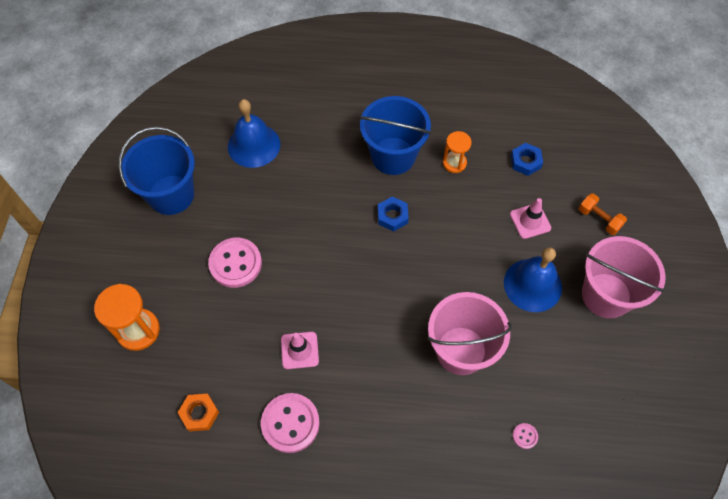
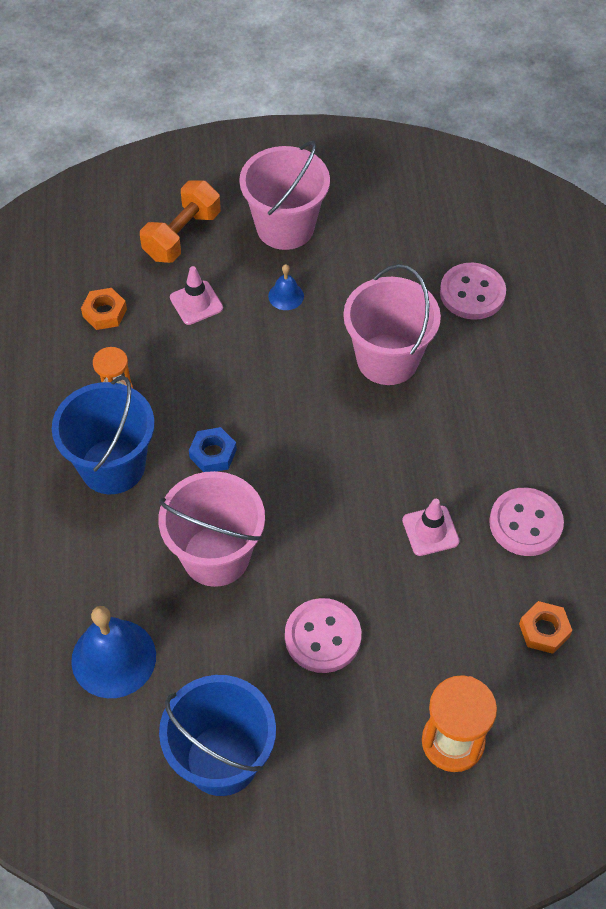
camera: 100 degrees left, 5 degrees down
blue bell [504,247,562,312] -> blue bell [268,264,304,310], size x0.50
blue nut [511,143,543,176] -> orange nut [81,288,127,330]
pink button [513,423,538,449] -> pink button [440,263,506,320], size x2.35
orange dumbbell [579,193,627,235] -> orange dumbbell [140,180,221,263], size x1.60
none -> pink bucket [158,471,265,587]

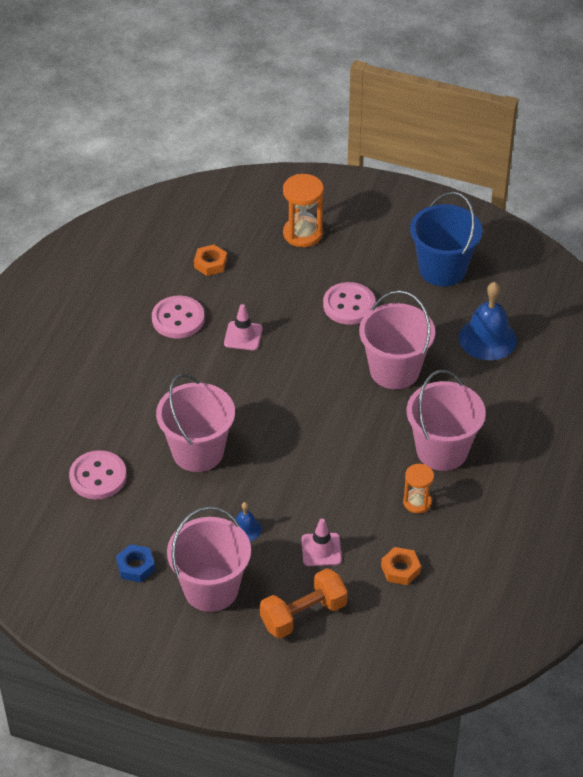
camera: 155 degrees left, 10 degrees down
blue bucket [52,376,155,494] -> pink bucket [407,370,486,471]
blue nut [189,427,237,472] -> blue nut moved to [116,544,155,583]

